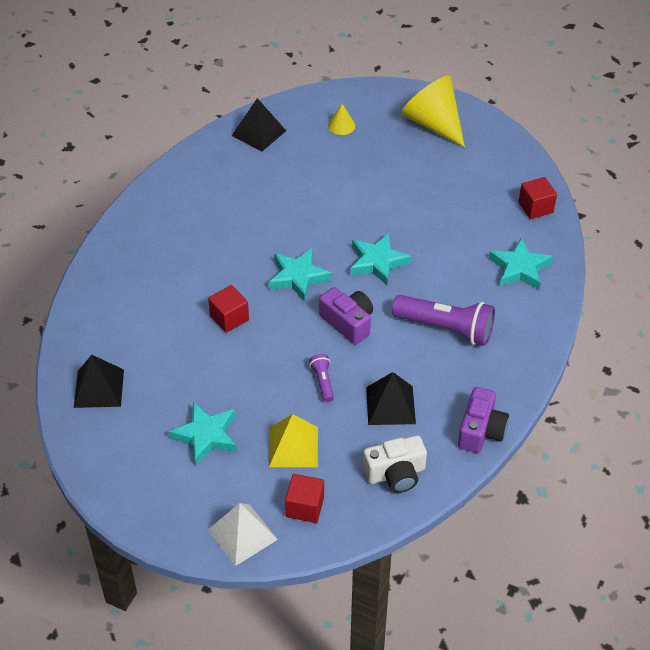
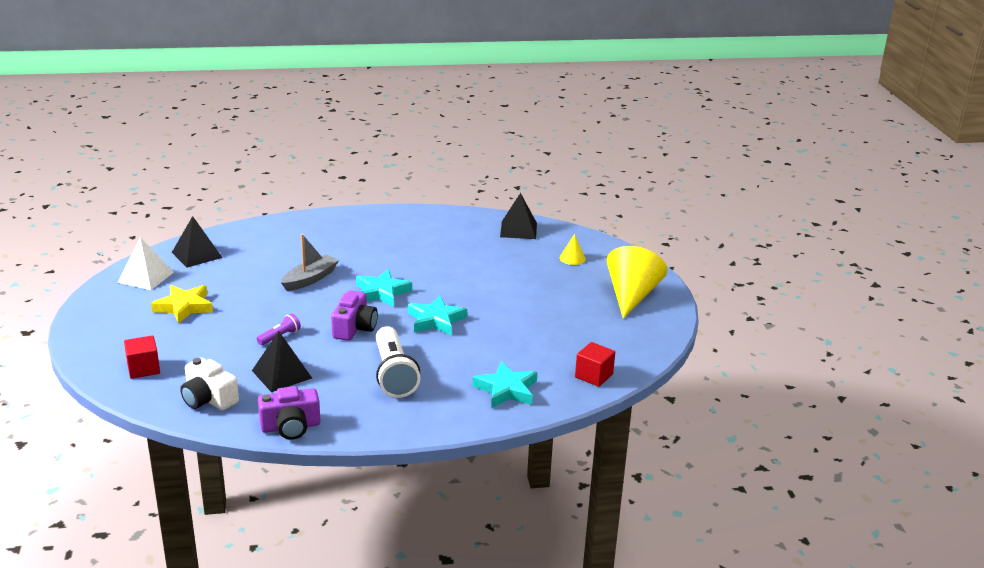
camera: 55 degrees right, 20 degrees down
turquoise star [168,402,237,465] -> yellow star [151,285,213,324]
red cube [208,285,249,333] -> grey boat [281,234,339,291]
white pyramid [208,503,278,566] -> white pyramid moved to [117,237,174,290]
yellow pyramid [269,414,318,467] -> none
purple flashlight [392,295,495,346] -> white flashlight [376,326,420,398]

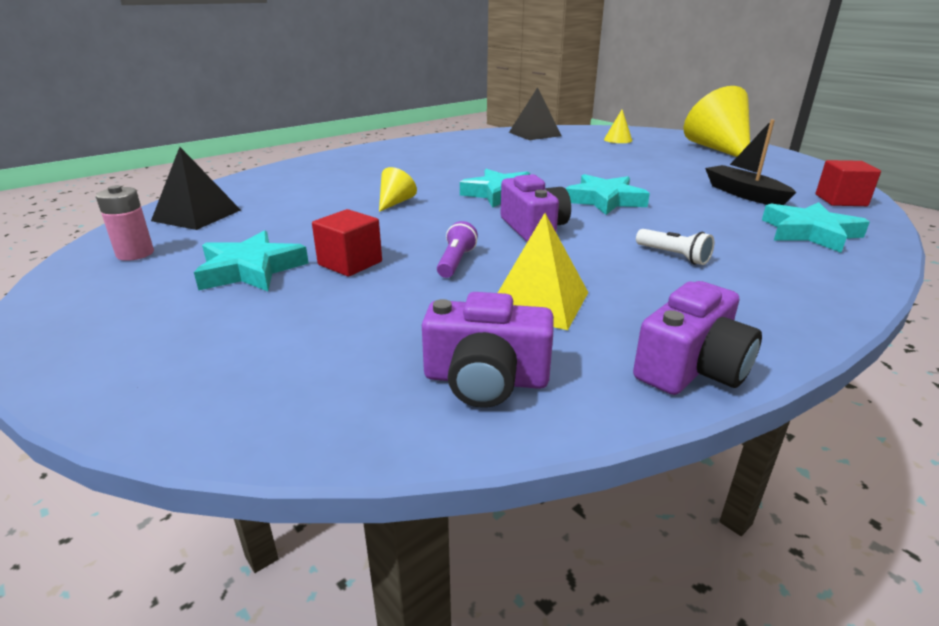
camera: 30 degrees left, 0 degrees up
white pyramid [117,237,174,290] -> pink battery [96,185,154,261]
red cube [124,335,160,379] -> red cube moved to [312,209,382,277]
yellow star [151,285,213,324] -> turquoise star [194,230,309,291]
white camera [180,358,239,411] -> purple camera [422,292,554,408]
black pyramid [252,331,312,392] -> yellow pyramid [498,213,589,330]
grey boat [281,234,339,291] -> yellow cone [379,167,417,212]
white flashlight [376,326,420,398] -> white flashlight [636,229,714,265], size x0.48
none -> black boat [705,119,796,205]

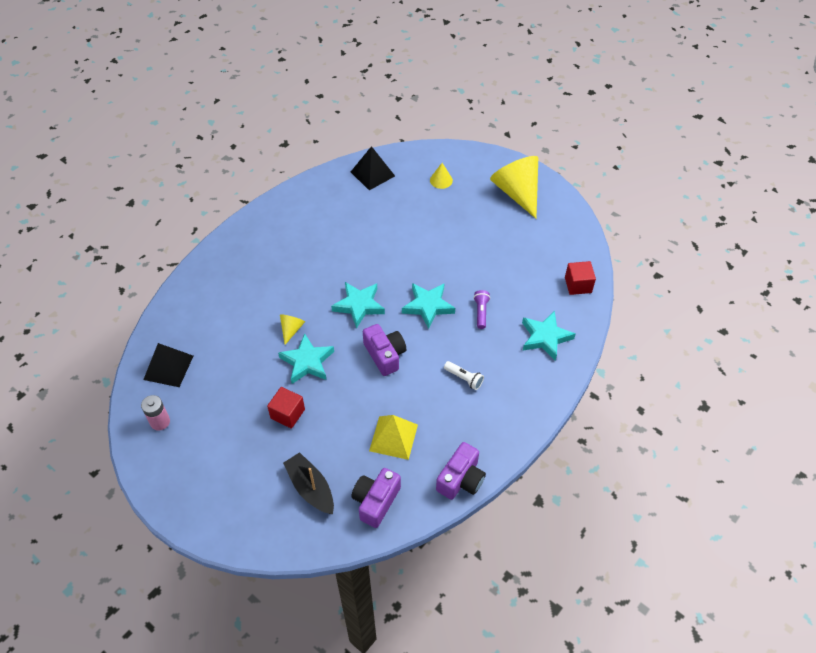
camera: 10 degrees left, 25 degrees up
turquoise star [194,230,309,291] -> turquoise star moved to [278,333,334,384]
purple camera [422,292,554,408] -> purple camera turned 120 degrees clockwise [352,468,401,528]
purple flashlight [437,221,478,278] -> purple flashlight moved to [473,290,490,329]
black boat [705,119,796,205] -> black boat moved to [283,452,334,514]

